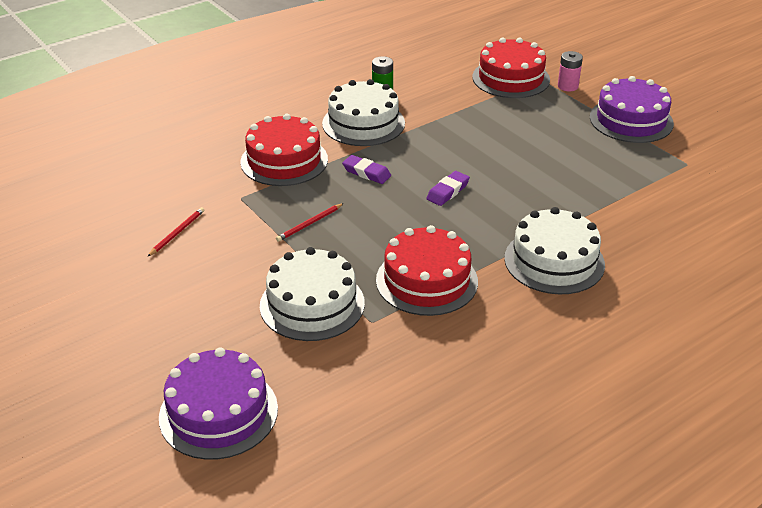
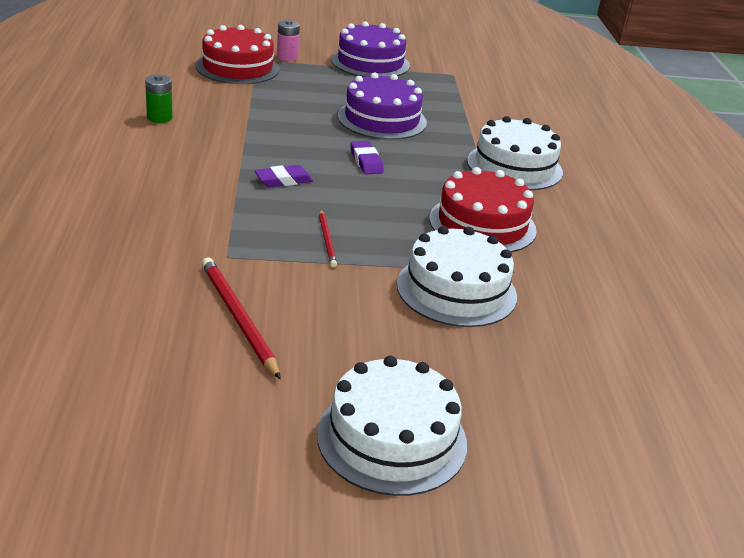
camera: 60 degrees left, 5 degrees down
red pencil [147,207,204,257] -> red pencil [202,257,281,379], size x1.71
purple cake [159,347,278,460] -> purple cake moved to [338,72,427,140]
red cake [240,114,328,186] -> none
white cake [322,79,405,146] -> white cake moved to [317,356,467,496]

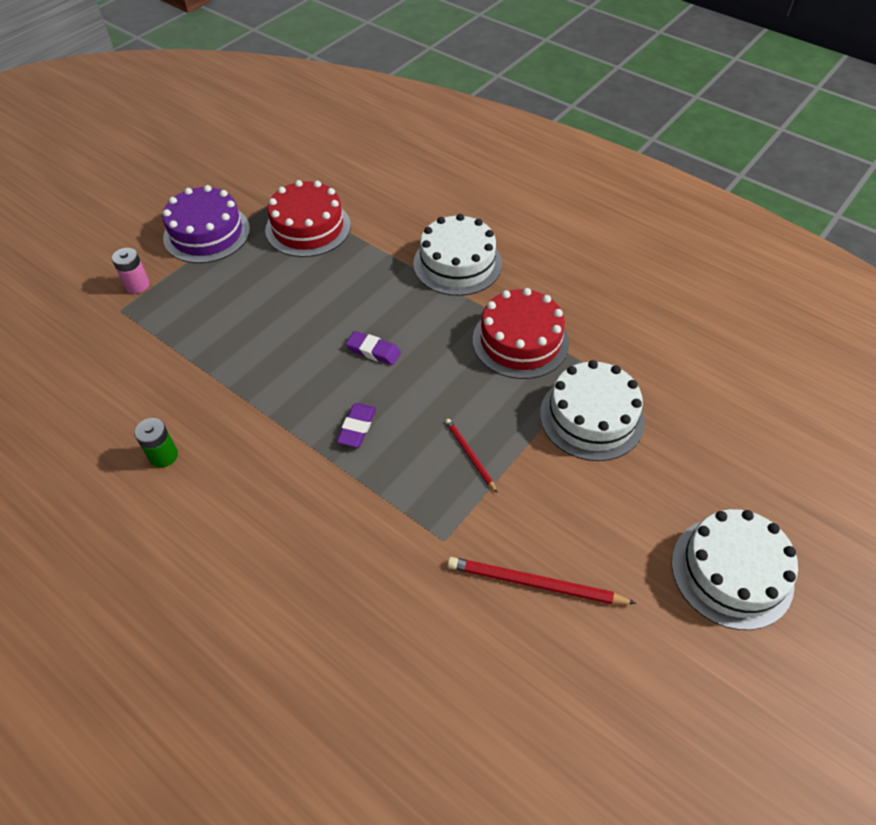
camera: 45 degrees left, 20 degrees up
red cake [196,25,280,84] -> red cake moved to [265,180,351,257]
red pencil [319,209,337,267] -> red pencil turned 150 degrees counterclockwise [445,419,497,493]
purple cake [338,72,427,140] -> none

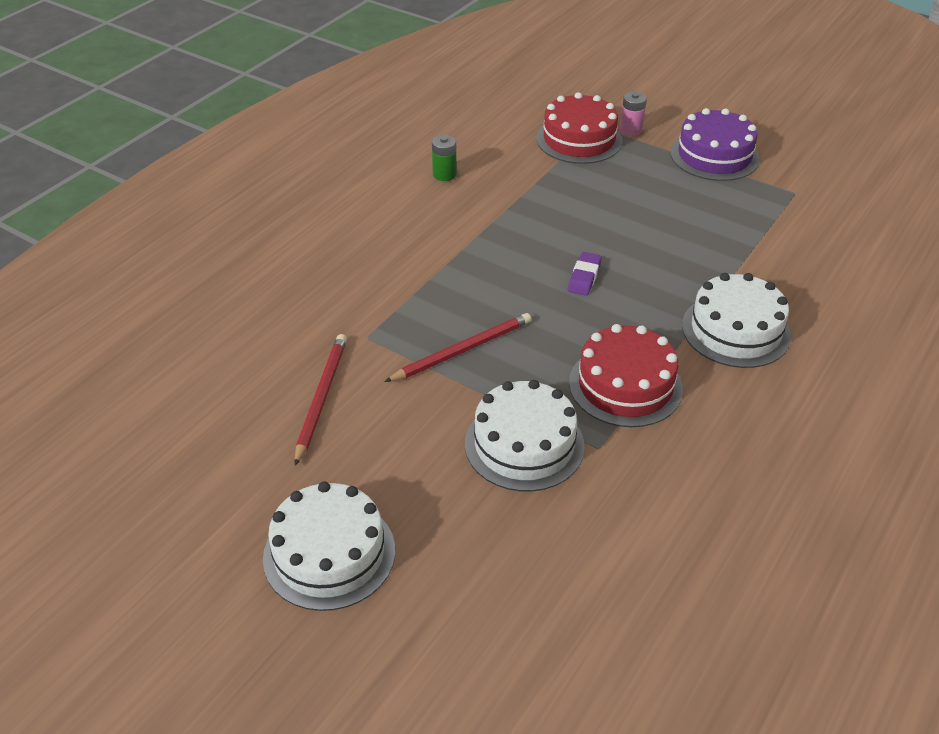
camera: 85 degrees right, 10 degrees down
red cake [265,180,351,257] -> red cake moved to [536,92,623,164]
purple eraser [337,403,376,447] -> none
red pencil [445,419,497,493] -> red pencil [385,313,531,382], size x1.71

